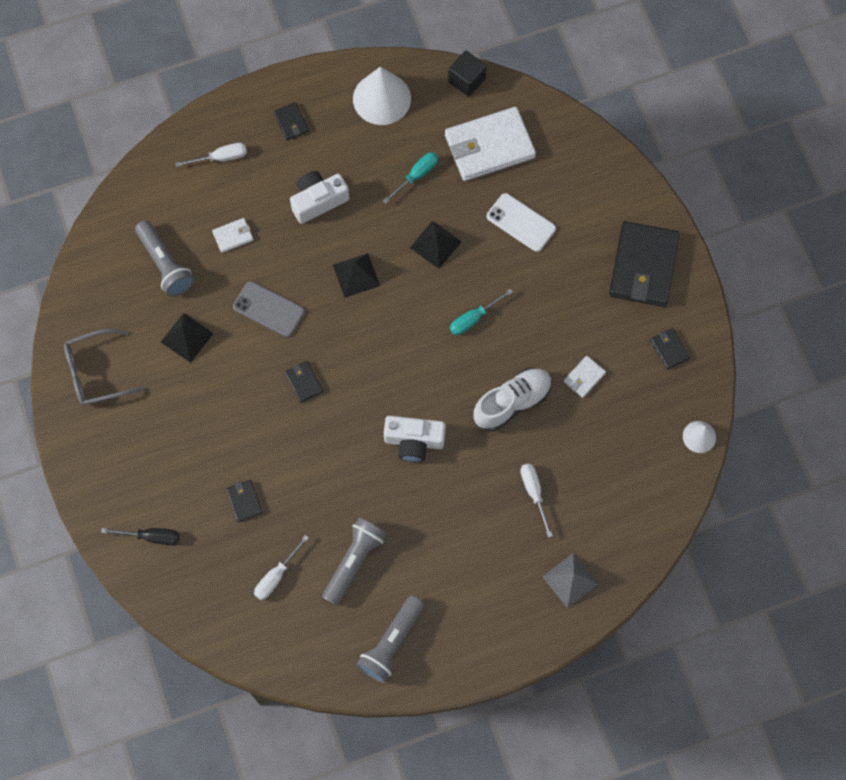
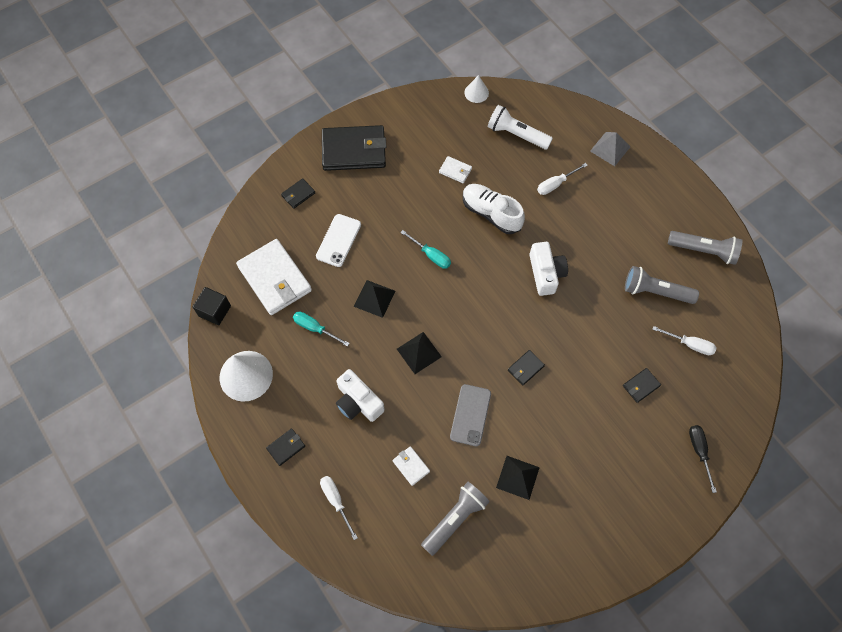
camera: 105 degrees left, 5 degrees down
grey glasses [64,329,144,406] -> none
black wallet [650,328,690,370] -> black wallet moved to [281,178,315,209]
none -> white flashlight [488,105,553,150]

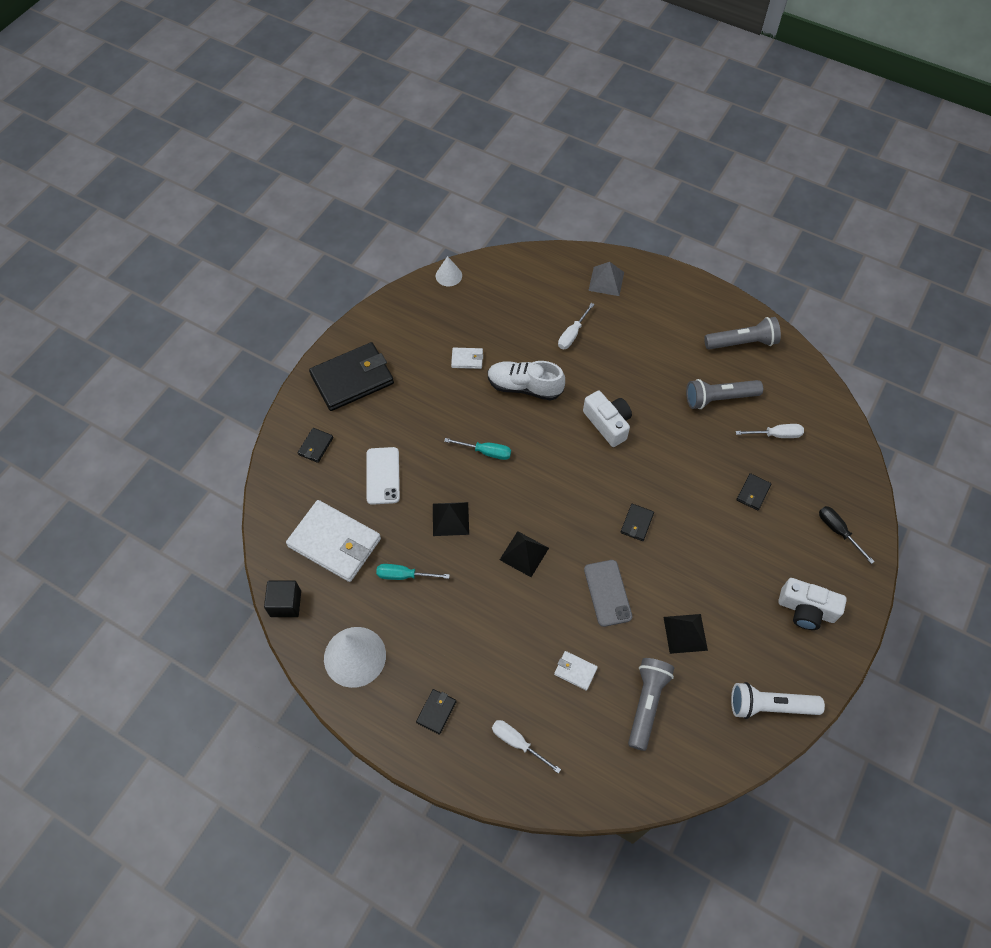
camera: 25 degrees left, 5 degrees down
white camera [336,369,385,422] -> white camera moved to [778,578,847,630]
white flashlight [488,105,553,150] -> white flashlight moved to [731,682,825,719]

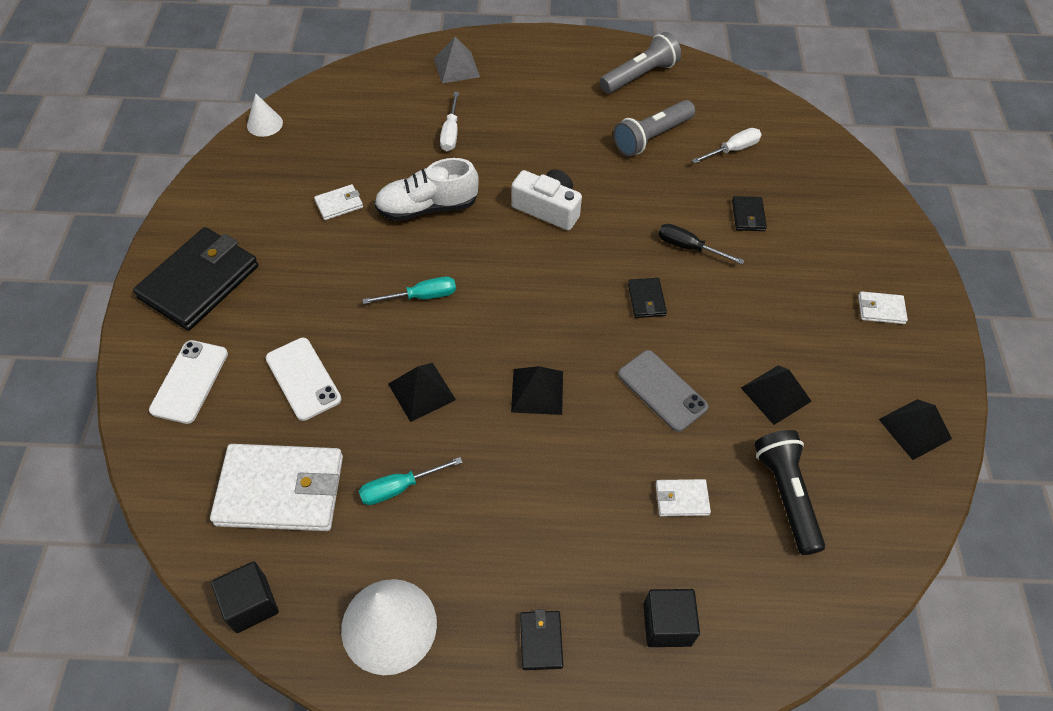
camera: 30 degrees left, 5 degrees down
black wallet [298,428,333,463] -> white phone [149,340,228,424]
white screwdriver [492,720,561,774] -> black cube [643,589,700,647]
grey flashlight [628,658,674,751] -> black flashlight [754,430,825,555]
white flashlight [731,682,825,719] -> black pyramid [879,399,952,460]
white camera [778,578,847,630] -> white wallet [858,291,908,324]
black screwdriver [819,506,875,564] -> black screwdriver moved to [658,224,744,265]

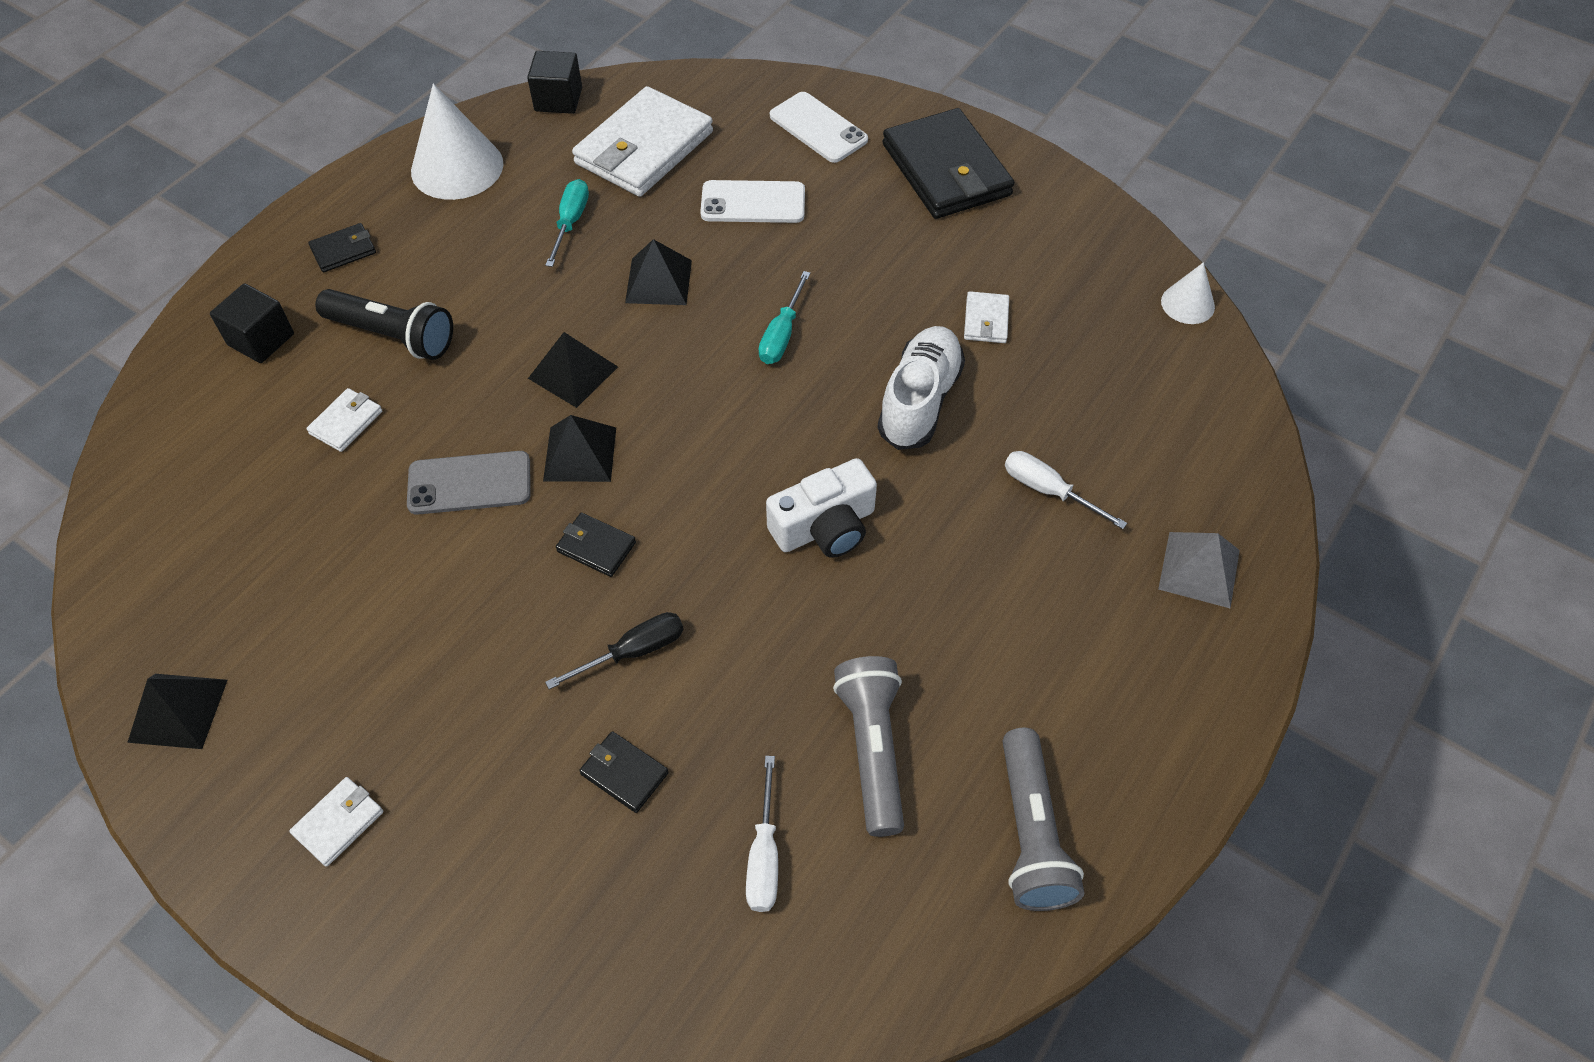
camera: 125 degrees right, 0 degrees up
black wallet [520,609,563,670] -> black wallet turned 60 degrees counterclockwise [308,223,376,272]
black pyramid [741,365,812,425] -> black pyramid moved to [543,415,616,482]
black flashlight [754,430,825,555] -> black flashlight moved to [315,289,453,360]

